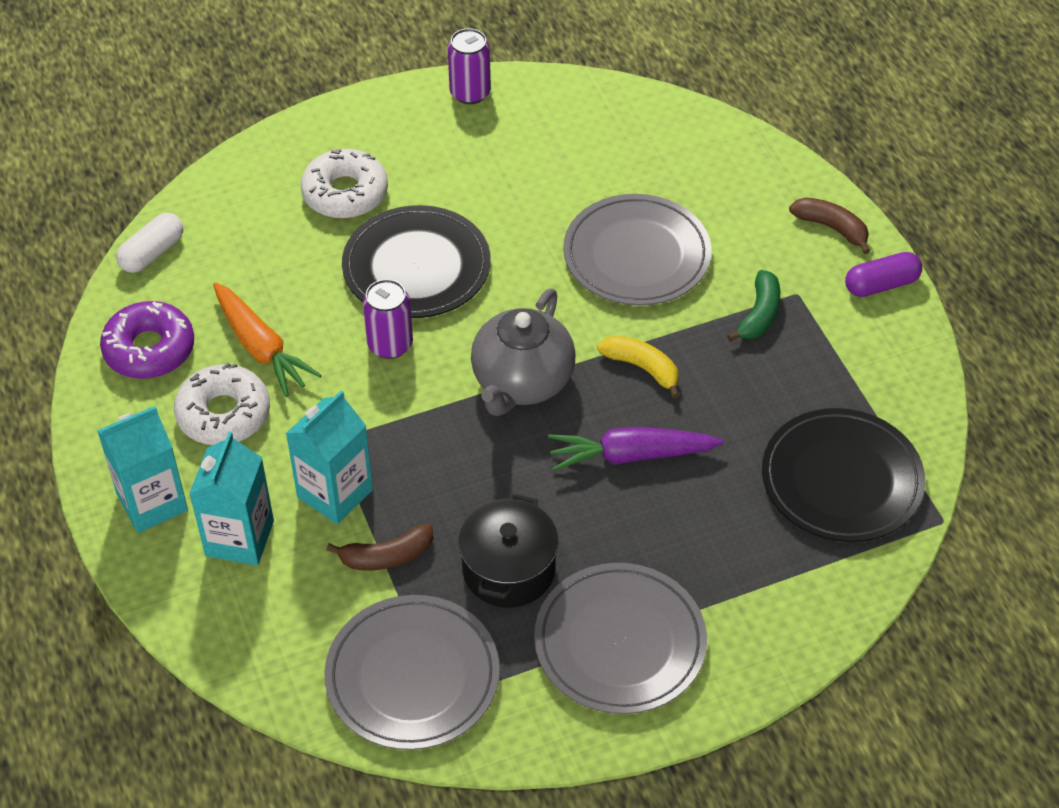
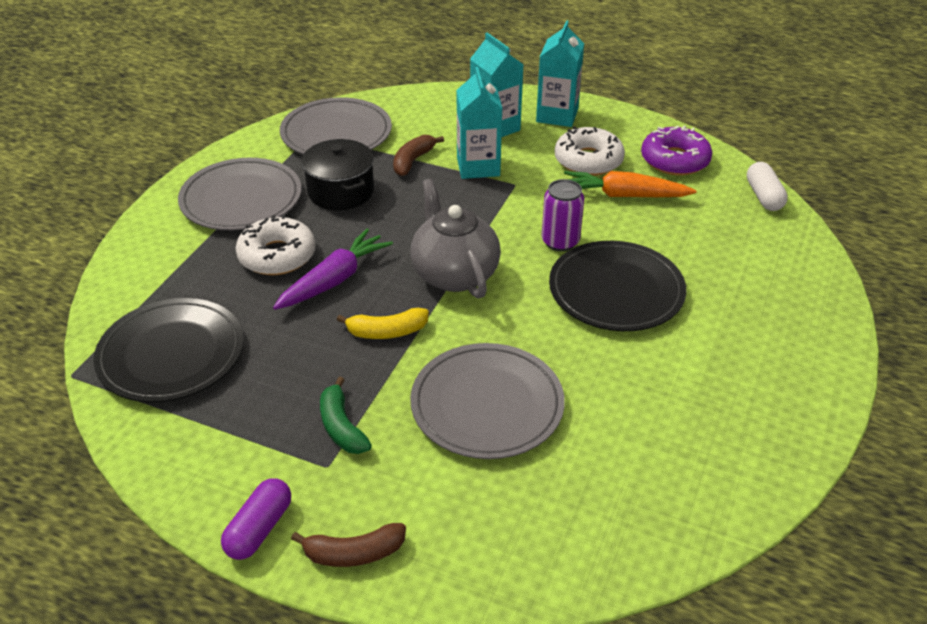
camera: 135 degrees right, 10 degrees down
white donut [301,149,388,218] -> white donut moved to [236,214,316,275]
purple can [448,28,491,104] -> none

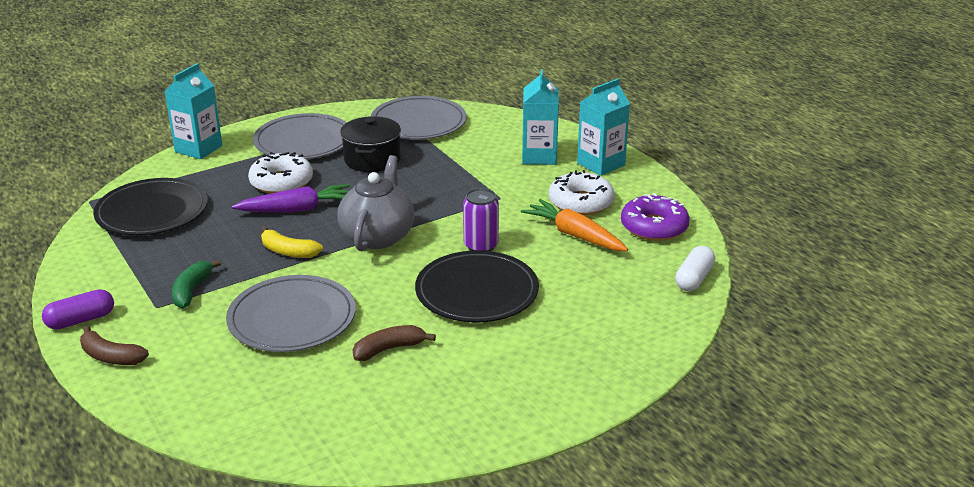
camera: 35 degrees right, 10 degrees down
brown banana [393,135,444,176] -> brown banana moved to [353,325,436,361]
turquoise carton [457,67,503,179] -> turquoise carton moved to [164,63,222,159]

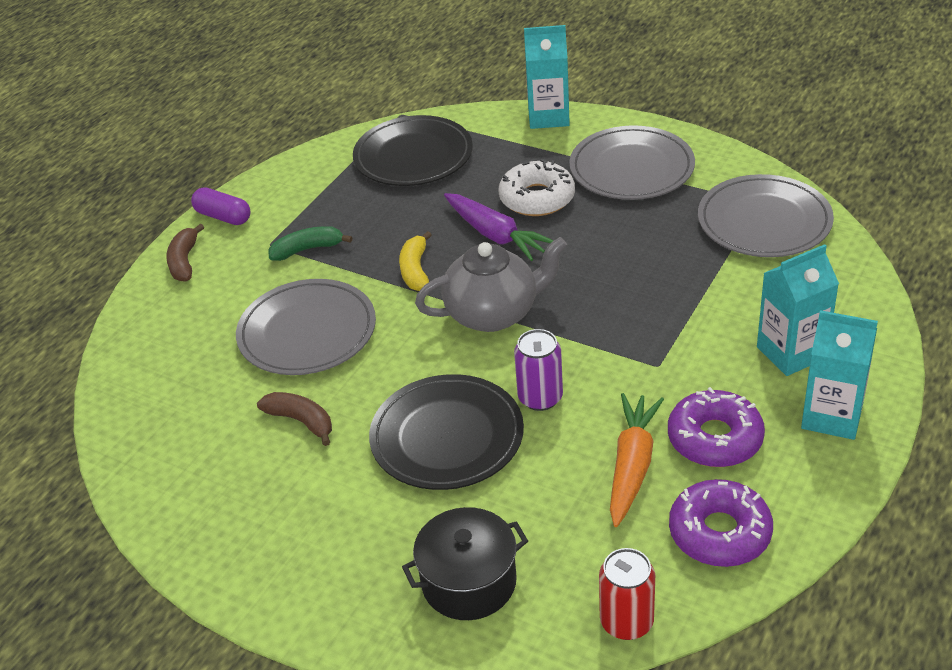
camera: 65 degrees right, 10 degrees up
black pot [340,116,401,172] -> black pot moved to [402,507,528,620]
white donut [549,170,615,215] -> purple donut [668,387,765,467]
white capsule [675,246,715,291] -> red can [599,548,655,640]

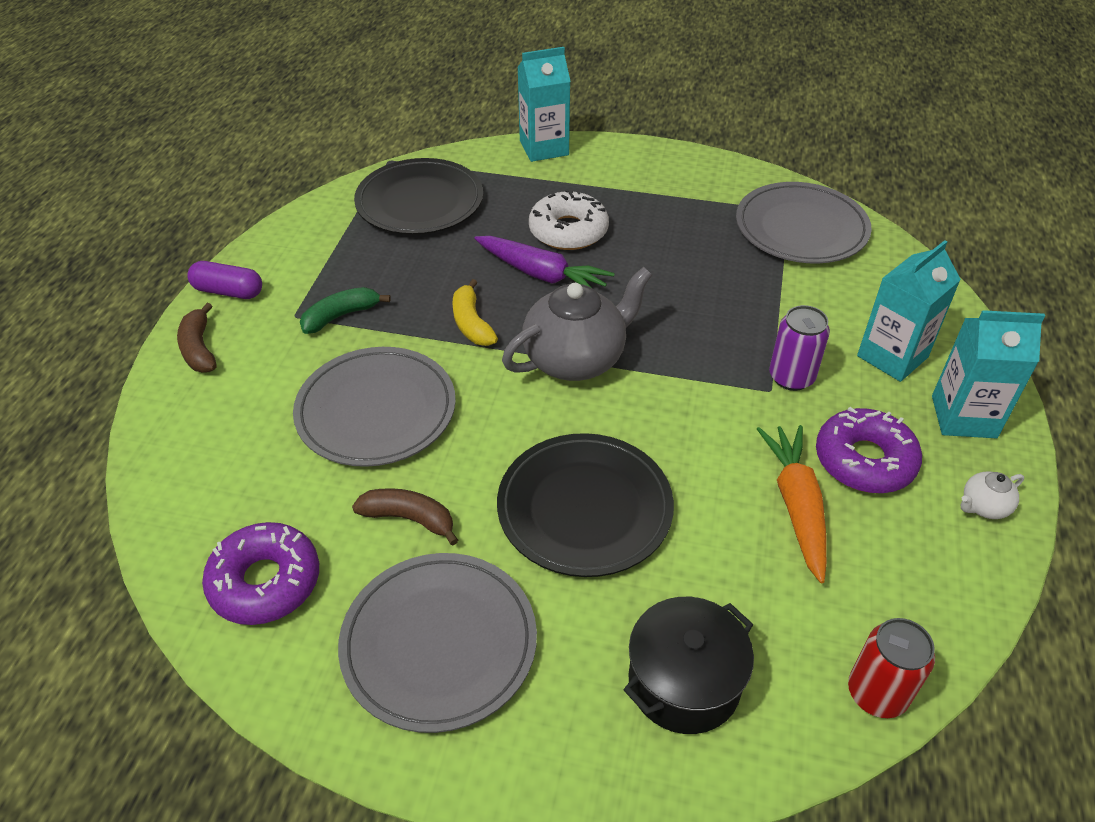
camera: 20 degrees left, 5 degrees up
purple can [514,329,563,411] -> purple can moved to [769,305,830,391]
grey plate [569,126,695,200] -> grey plate moved to [338,553,537,733]
purple donut [669,479,773,567] -> purple donut moved to [202,522,319,625]
none -> white teapot [961,471,1024,519]

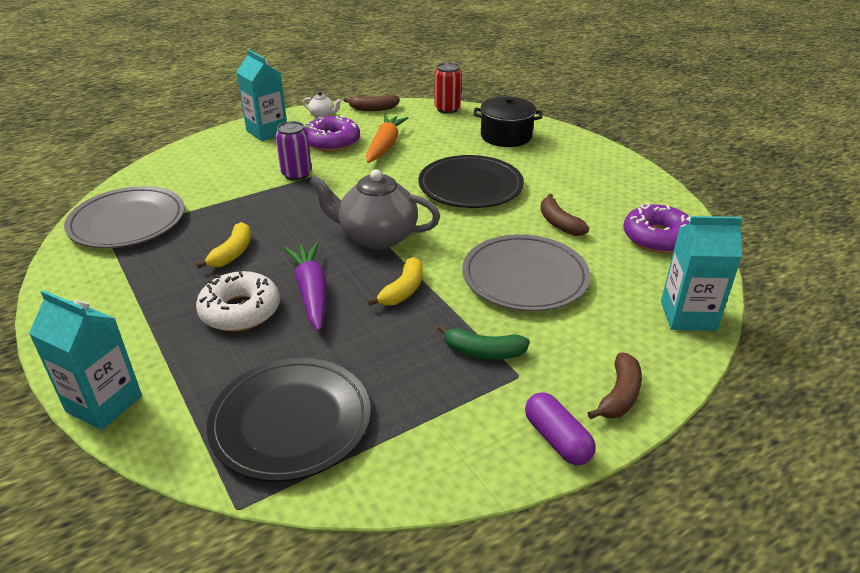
camera: 135 degrees left, 10 degrees down
grey plate [338,553,537,733] -> none
orange carrot [757,425,827,583] -> orange carrot turned 150 degrees clockwise [366,115,409,163]
turquoise carton [857,240,961,382] -> turquoise carton moved to [661,216,743,331]
none -> yellow banana [196,222,251,269]
none -> brown banana [344,95,400,111]

